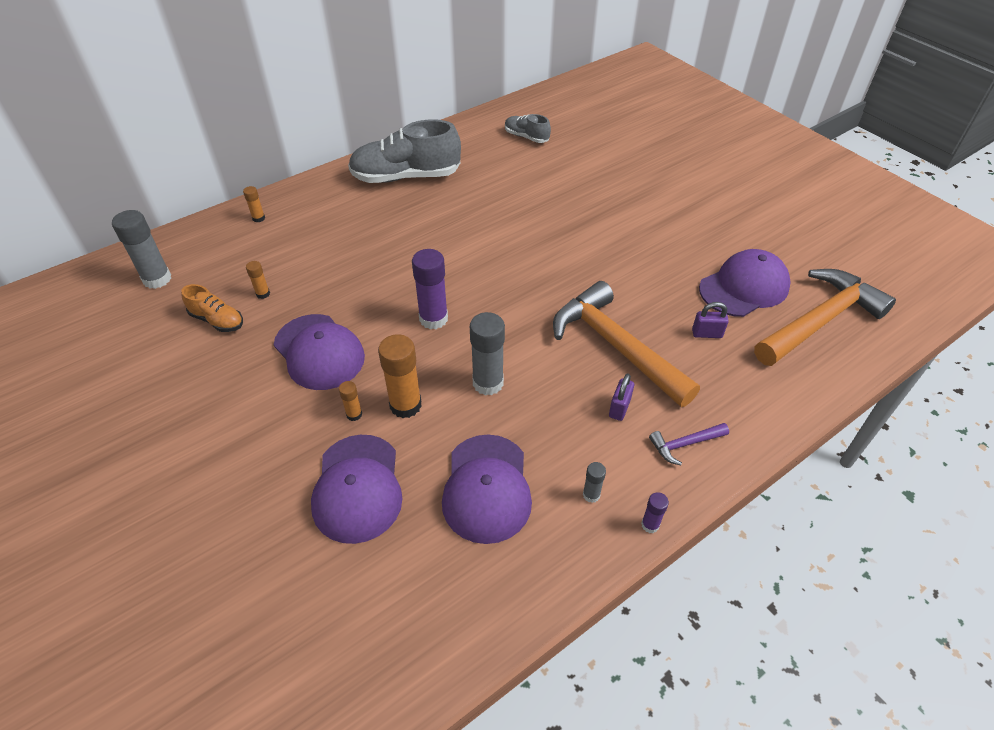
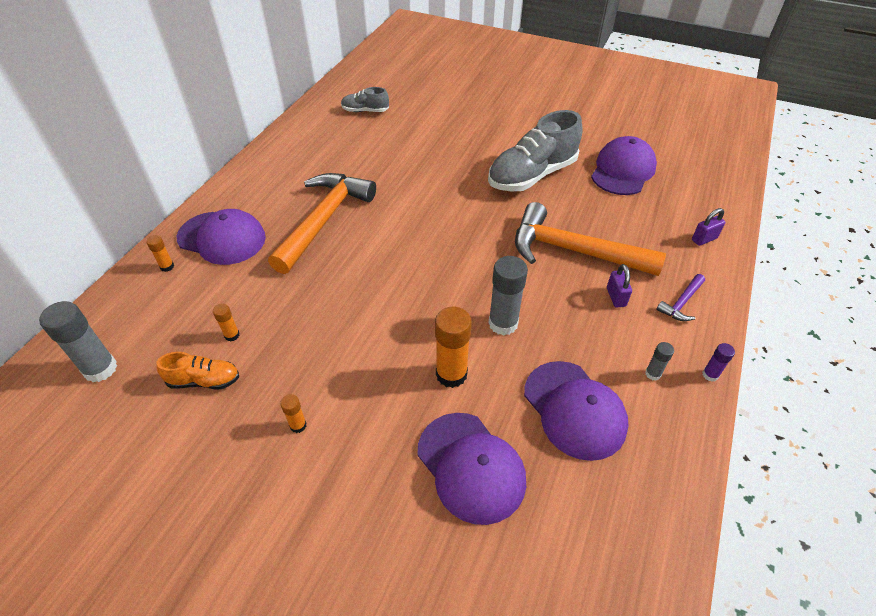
camera: 30 degrees left, 0 degrees up
purple cap [274,314,365,390] -> purple cap moved to [177,209,266,265]
orange glue stick [339,381,362,421] -> orange glue stick moved to [280,394,307,433]
grey shoe [348,119,461,183] -> grey shoe moved to [488,110,583,192]
purple glue stick [412,249,448,329] -> none
purple padlock [692,302,729,338] -> purple padlock moved to [692,208,725,246]
orange hammer [754,269,896,366] -> orange hammer moved to [268,173,376,274]

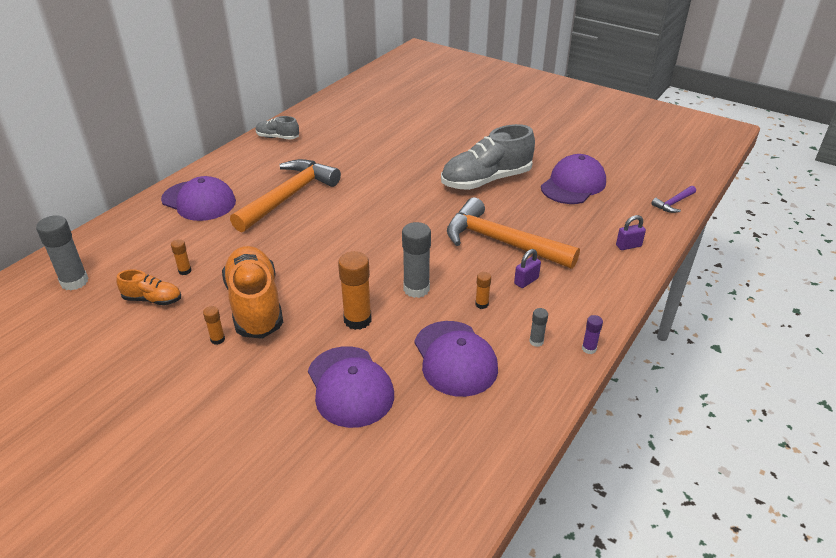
camera: 10 degrees right, 10 degrees down
orange glue stick [146,235,174,272] -> orange glue stick moved to [475,272,491,309]
grey shoe [341,87,389,112] -> grey shoe moved to [256,116,299,140]
purple padlock [607,264,632,307] -> purple padlock turned 45 degrees clockwise [514,249,541,288]
purple hammer [656,274,705,321] -> purple hammer moved to [651,186,696,213]
none -> orange shoe [222,246,283,339]

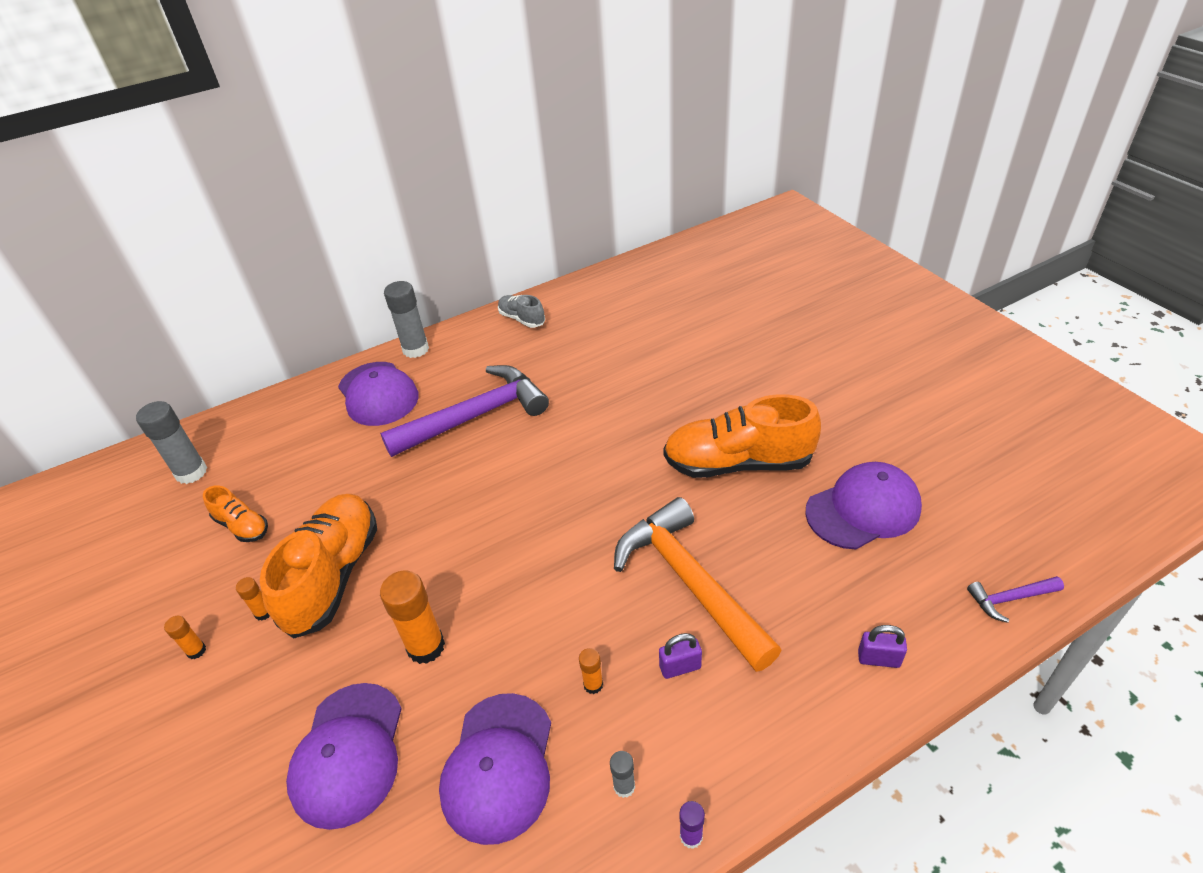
camera: 30 degrees right, 5 degrees up
orange glue stick [171,239,192,275] -> orange glue stick moved to [164,616,206,659]
orange hammer [230,159,341,232] -> purple hammer [380,365,549,457]
grey glue stick [402,222,431,298] -> grey glue stick moved to [384,281,429,358]
grey shoe [441,124,535,190] -> orange shoe [663,394,821,478]

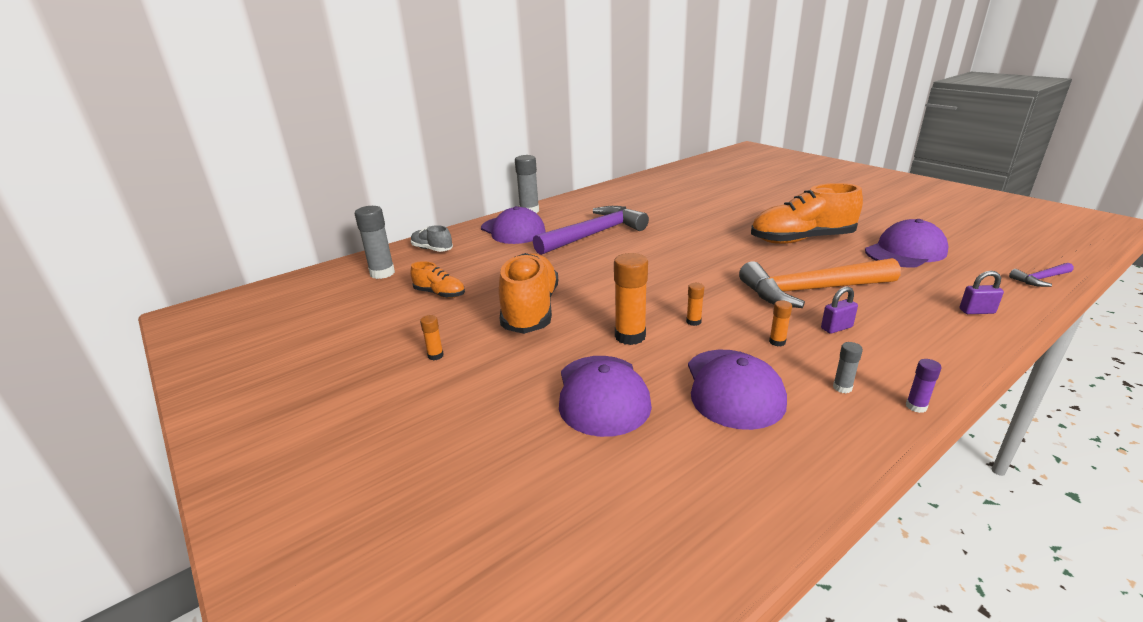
camera: 10 degrees left, 15 degrees down
orange glue stick [236,577,270,621] -> orange glue stick moved to [686,283,704,326]
grey shoe [498,295,545,328] -> grey shoe moved to [411,225,453,252]
orange hammer [614,497,781,672] -> orange hammer turned 60 degrees counterclockwise [739,258,901,308]

